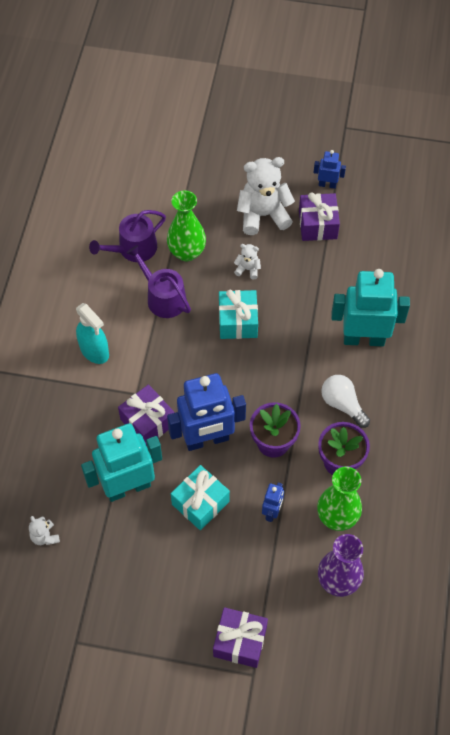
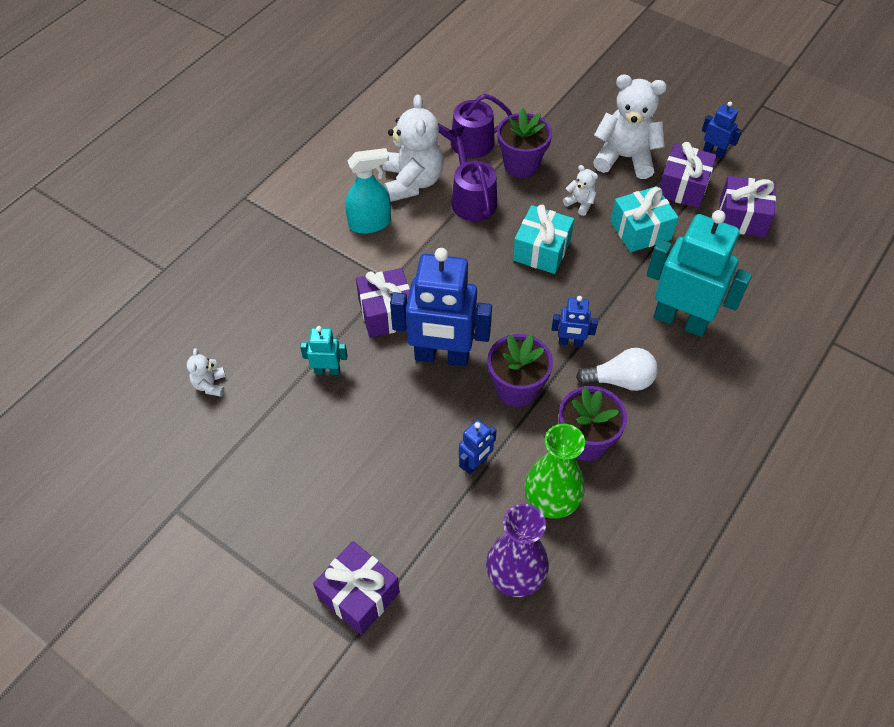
camera: 25 degrees right, 5 degrees down
turquoise spray bottle [76,303,109,364] -> turquoise spray bottle turned 90 degrees counterclockwise [345,148,391,234]
turquoise robot [81,423,162,502] -> turquoise robot [300,326,348,375], size x0.46
green vase [167,190,206,261] -> purple flower pot [497,108,552,178]
turquoise gift [171,465,230,530] -> turquoise gift moved to [610,186,679,252]
white light bulb [321,375,370,428] -> white light bulb turned 105 degrees clockwise [576,348,658,391]
none -> white teddy bear [383,94,444,202]
none -> blue robot [552,296,598,347]
none -> purple gift [719,176,776,237]

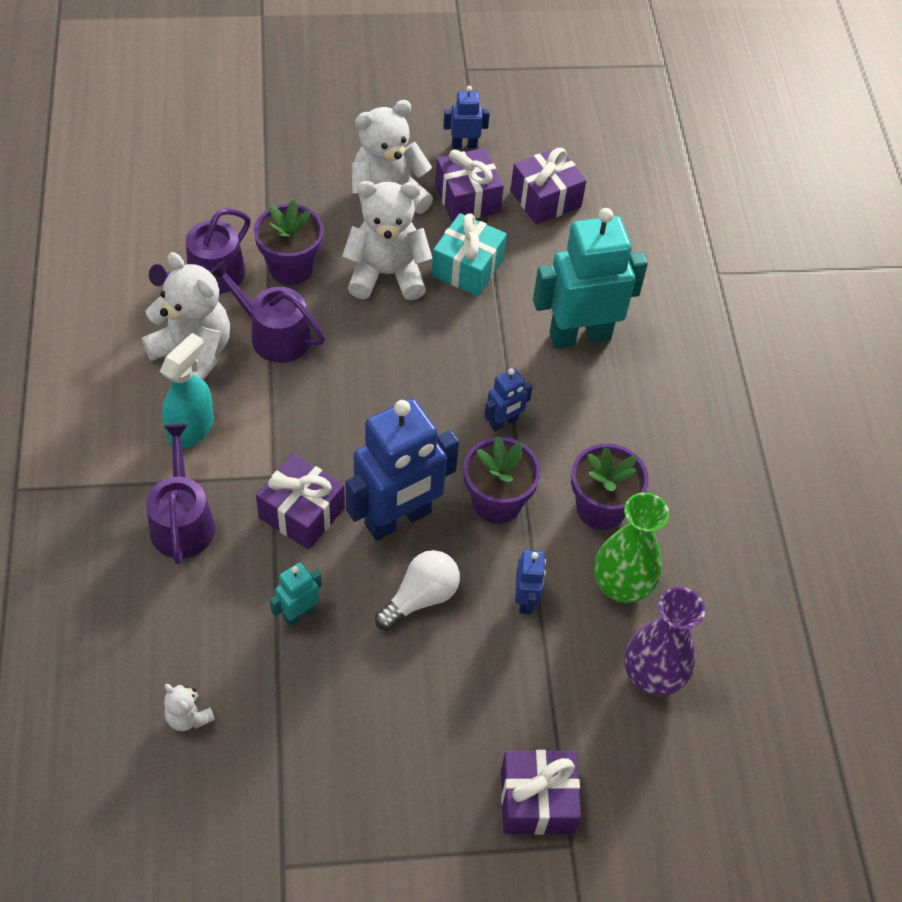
camera: 45 degrees left, 0 degrees up
turquoise gift [513,204,574,274] -> none
white teddy bear [563,165,598,216] -> white teddy bear [342,181,432,300], size x2.16
white light bulb [576,348,658,391] -> white light bulb moved to [375,550,460,631]
none -> purple watering can [146,424,215,564]

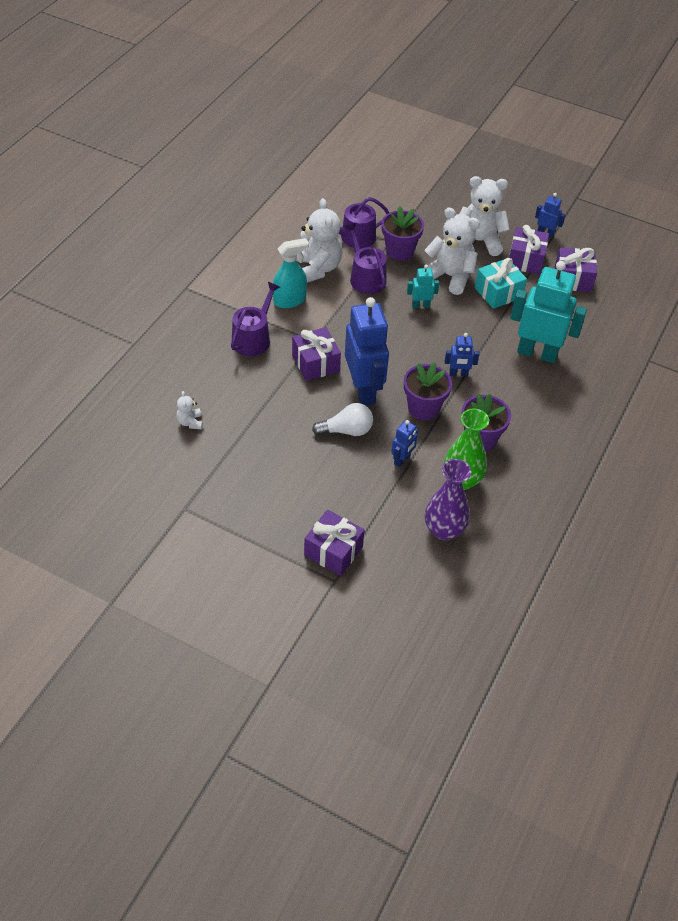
camera: 35 degrees right, 5 degrees down
turquoise robot [270,562,322,626] -> turquoise robot moved to [407,264,439,308]
blue robot [345,398,459,541] -> blue robot turned 105 degrees counterclockwise [345,297,389,405]

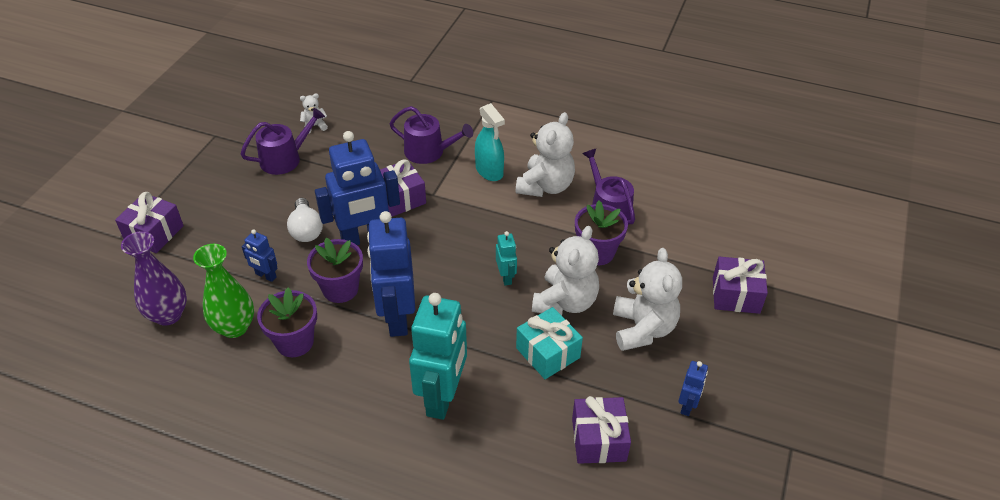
camera: 85 degrees right, 5 degrees down
white teddy bear [296,198,343,283] -> white teddy bear turned 45 degrees counterclockwise [516,112,575,197]
purple watering can [344,223,387,294] -> purple watering can moved to [241,108,325,175]
blue robot [445,333,479,376] -> blue robot [367,211,415,337], size x2.16
purple gift [509,225,549,274] -> purple gift moved to [713,257,768,314]

